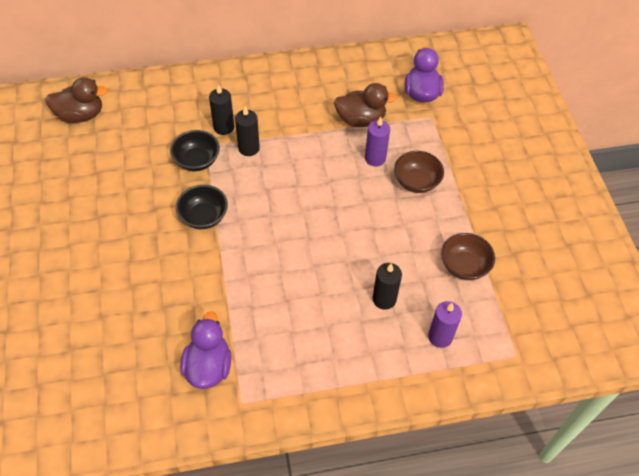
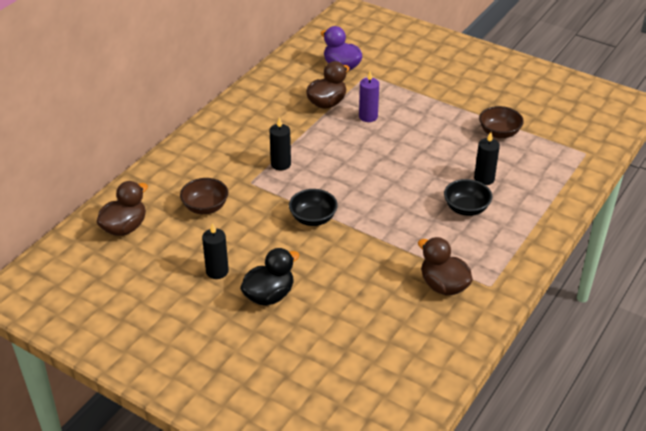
camera: 45 degrees left, 15 degrees down
black bowl [170,130,220,171] -> black bowl moved to [444,179,492,216]
purple duck [180,311,231,389] -> brown duck [418,237,473,295]
black candle [209,84,234,135] -> black candle moved to [202,223,229,279]
brown bowl [394,151,444,193] -> brown bowl moved to [180,178,228,214]
purple candle [428,301,462,348] -> none
none -> black duck [240,248,299,306]

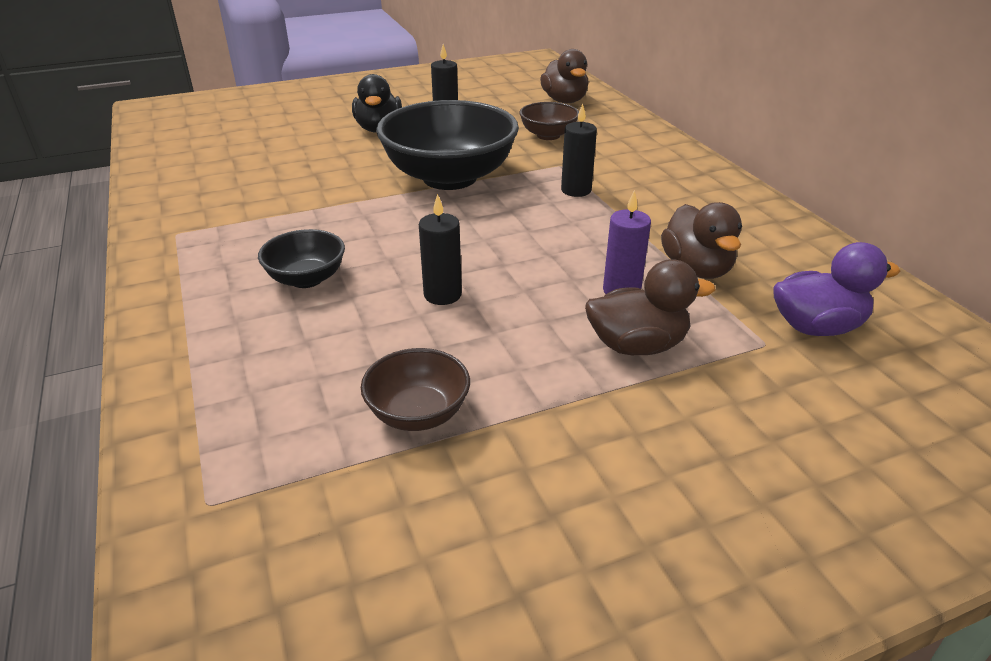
camera: 125 degrees right, 5 degrees down
black bowl [289,189,338,226] -> black bowl [376,100,519,190], size x2.05
brown duck [418,237,473,295] -> brown duck moved to [585,259,715,356]
black candle [474,132,500,185] -> black candle moved to [419,194,462,305]

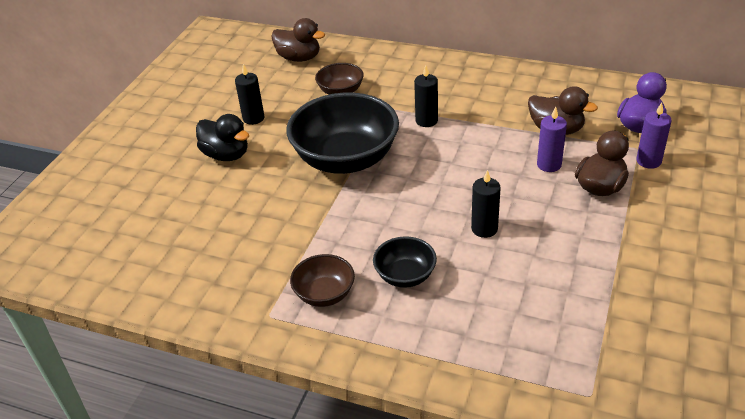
camera: 45 degrees left, 5 degrees up
brown bowl [361,348,470,431] -> brown bowl moved to [290,254,355,307]
none -> purple candle [636,103,671,169]

